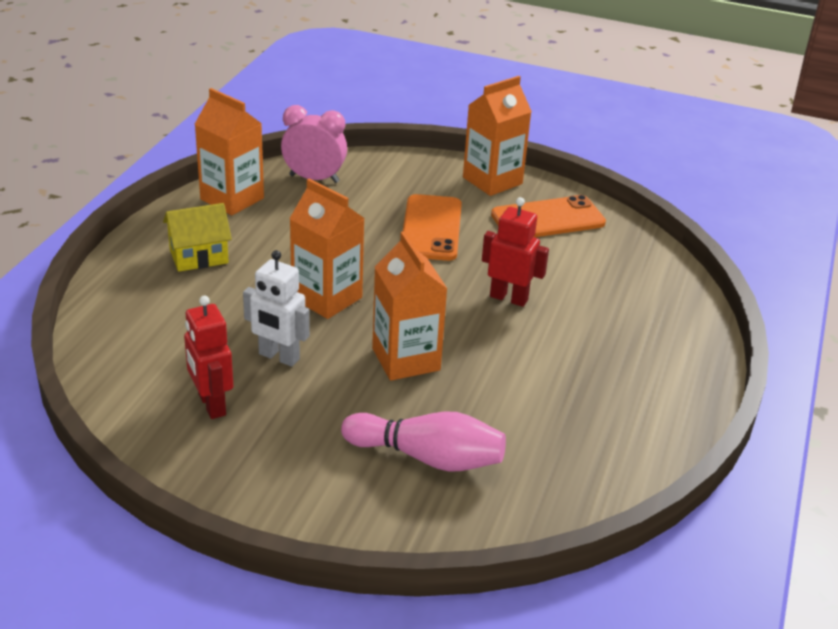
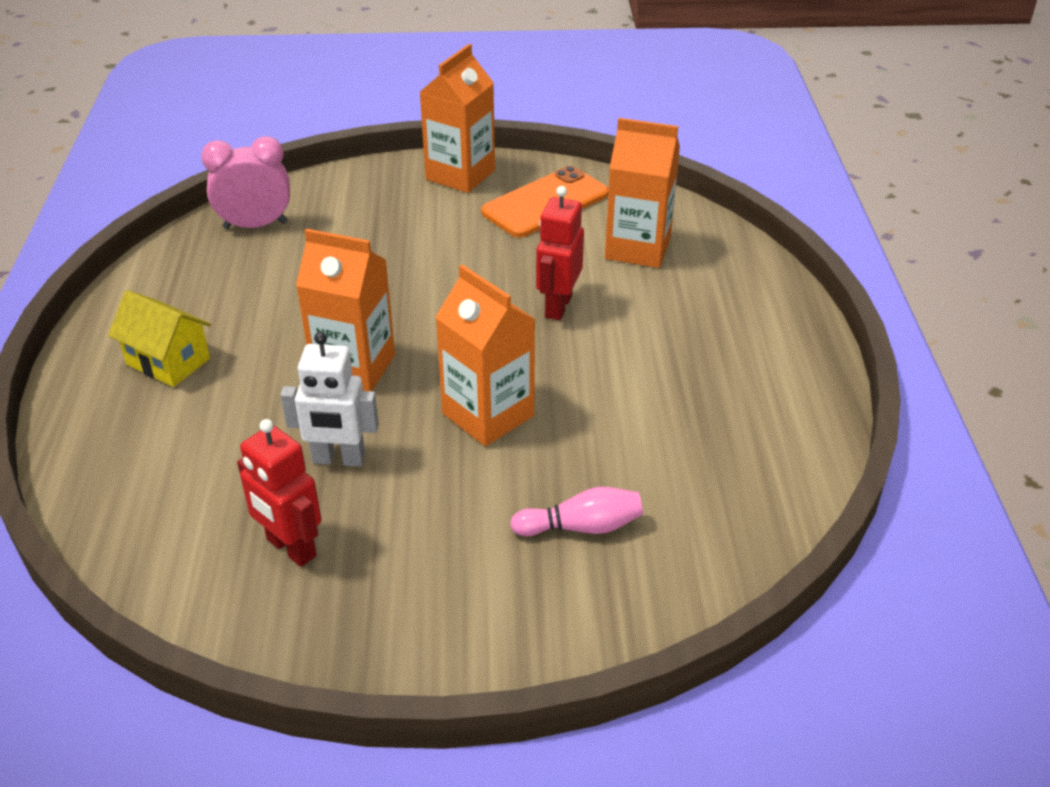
camera: 20 degrees left, 5 degrees up
yellow house [163,203,232,272] -> yellow house turned 75 degrees clockwise [108,290,211,387]
orange carton [195,88,264,215] -> orange carton moved to [605,118,680,268]
pink bowling pin [341,411,506,472] -> pink bowling pin [510,487,643,536], size x0.64
orange phone [403,194,462,261] -> none
red robot [482,197,549,307] -> red robot turned 75 degrees counterclockwise [536,186,584,320]

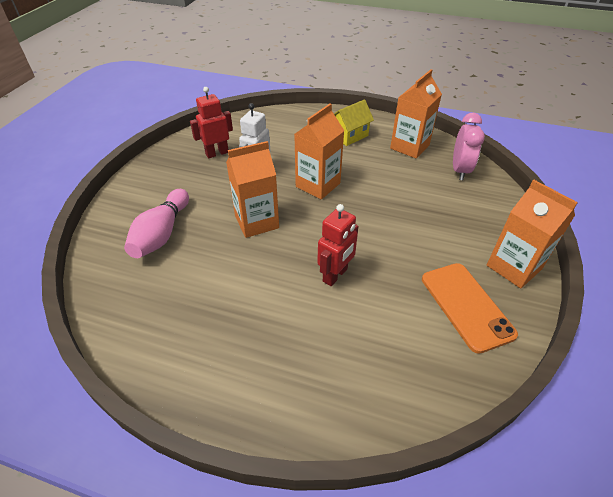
camera: 110 degrees right, 5 degrees up
pink bowling pin [510,487,643,536] -> pink bowling pin [124,189,189,258], size x1.56
red robot [536,186,584,320] -> red robot turned 90 degrees clockwise [317,204,358,286]
orange carton [605,118,680,268] -> orange carton moved to [390,69,442,159]

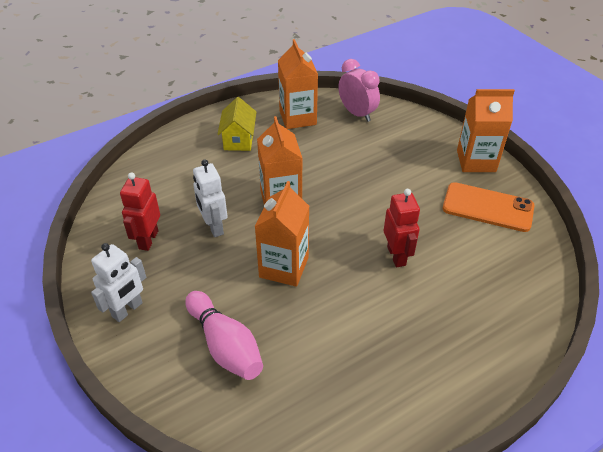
camera: 50 degrees left, 0 degrees up
none -> white robot [91,243,146,322]

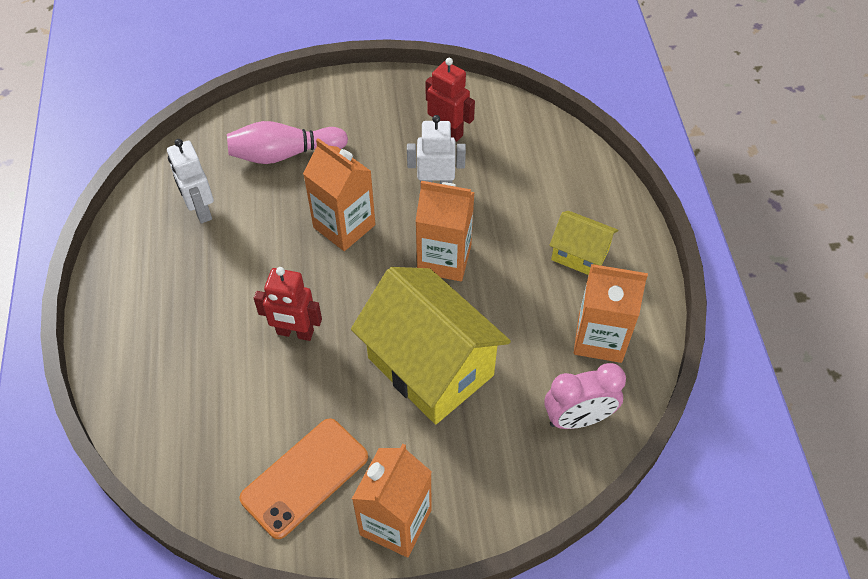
camera: 115 degrees right, 10 degrees up
white robot [91,243,146,322] -> white robot moved to [167,139,214,223]
none -> yellow house [351,267,511,424]

